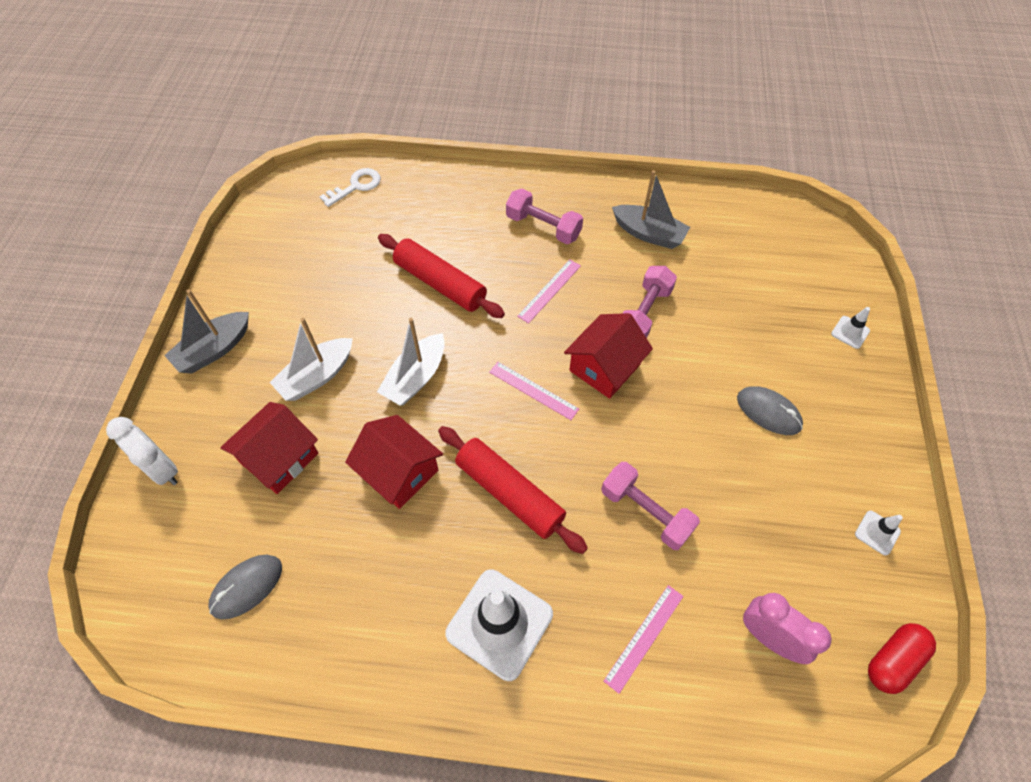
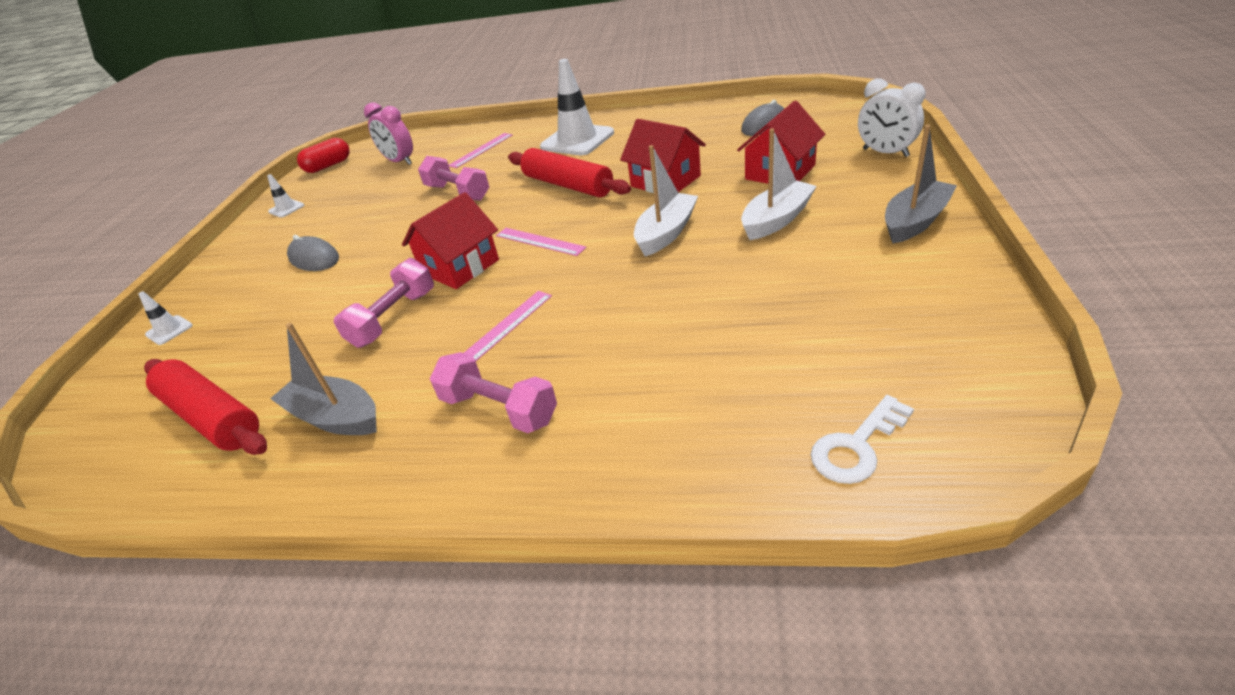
camera: 175 degrees left, 20 degrees down
red rolling pin [378,234,505,318] -> red rolling pin moved to [144,359,267,455]

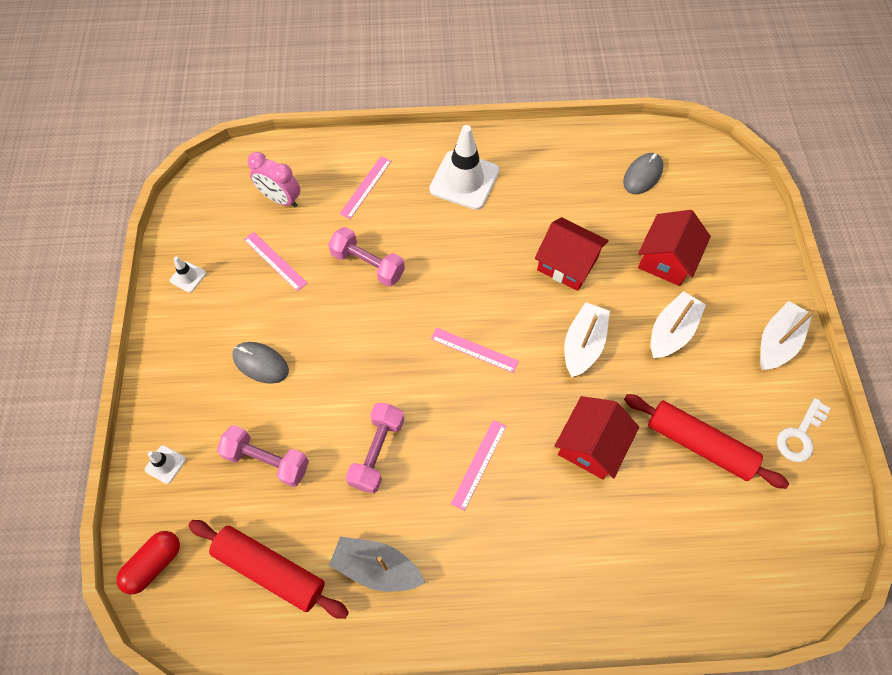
camera: 15 degrees left, 25 degrees up
red capsule [297,138,350,173] -> red capsule moved to [116,531,180,595]
red house [402,192,499,289] -> red house moved to [555,396,639,479]
pink dumbbell [430,352,557,433] -> pink dumbbell moved to [217,425,309,487]
red rolling pin [508,148,631,197] -> red rolling pin moved to [624,394,789,489]
white key [810,395,914,484] -> white key moved to [777,398,831,462]
white clock [858,78,926,157] -> none
grey boat [885,125,957,244] -> white boat [760,301,813,370]
none -> pink ruler [244,232,307,291]

